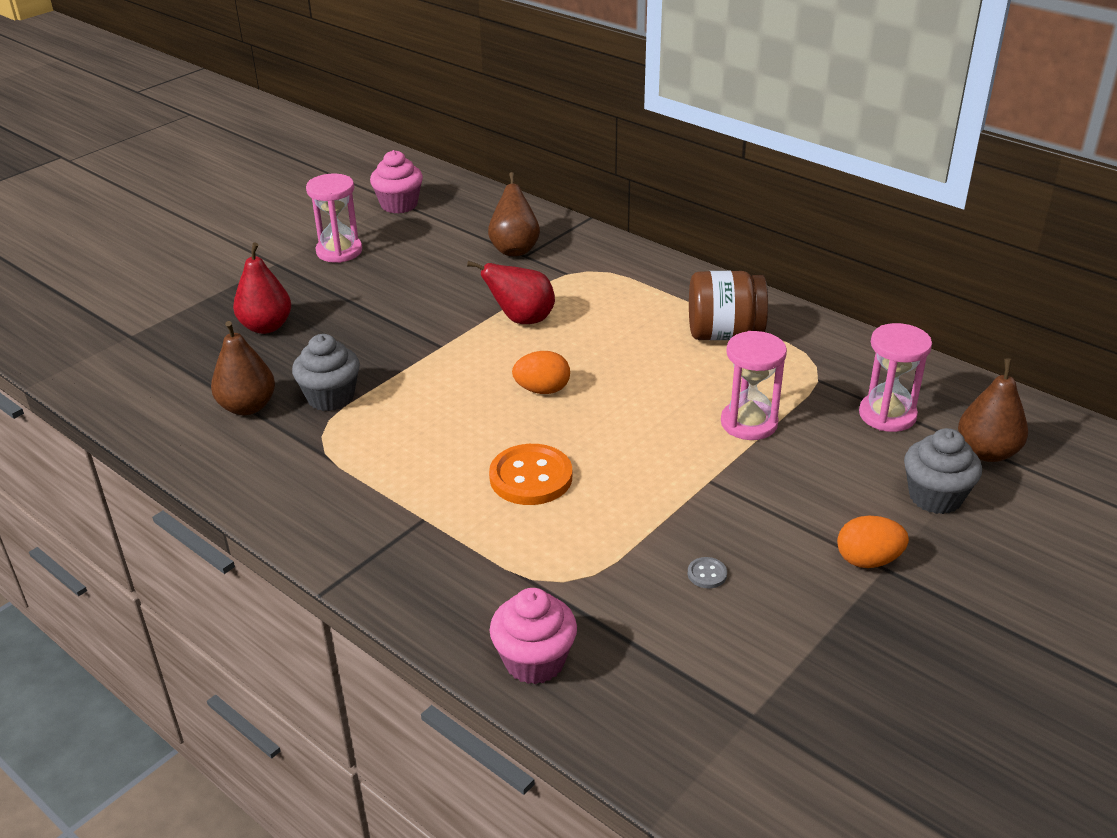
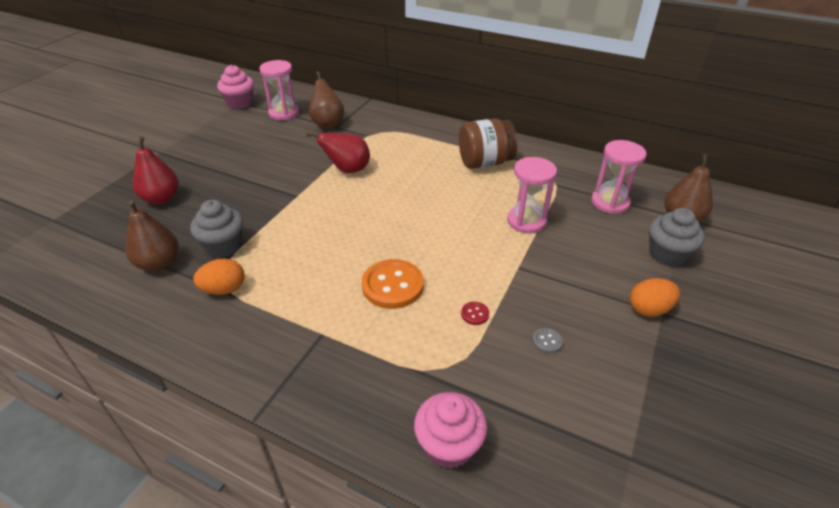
camera: 15 degrees left, 5 degrees up
pink hourglass [306,174,362,263] -> pink hourglass moved to [259,60,299,120]
orange egg [512,351,570,394] -> orange egg moved to [193,259,245,295]
none -> red button [461,302,489,325]

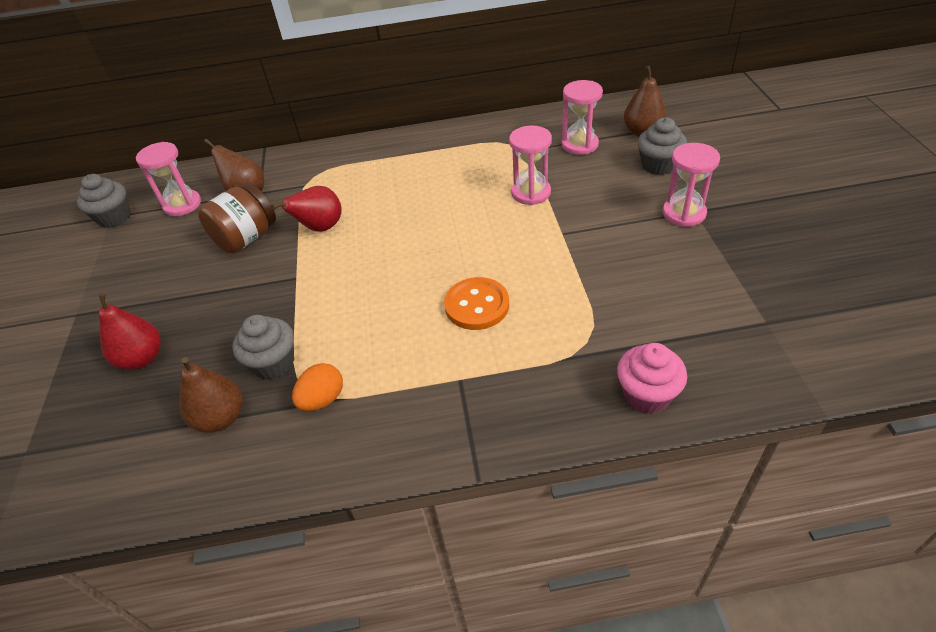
camera: 30 degrees left, 5 degrees up
pink cupcake [217,65,254,109] -> grey cupcake [77,174,131,228]
brown jar [459,119,517,169] -> brown jar moved to [198,183,276,254]
red button [461,302,489,325] -> none
grey button [533,328,563,353] -> none
orange egg [630,278,680,317] -> pink hourglass [663,143,720,227]

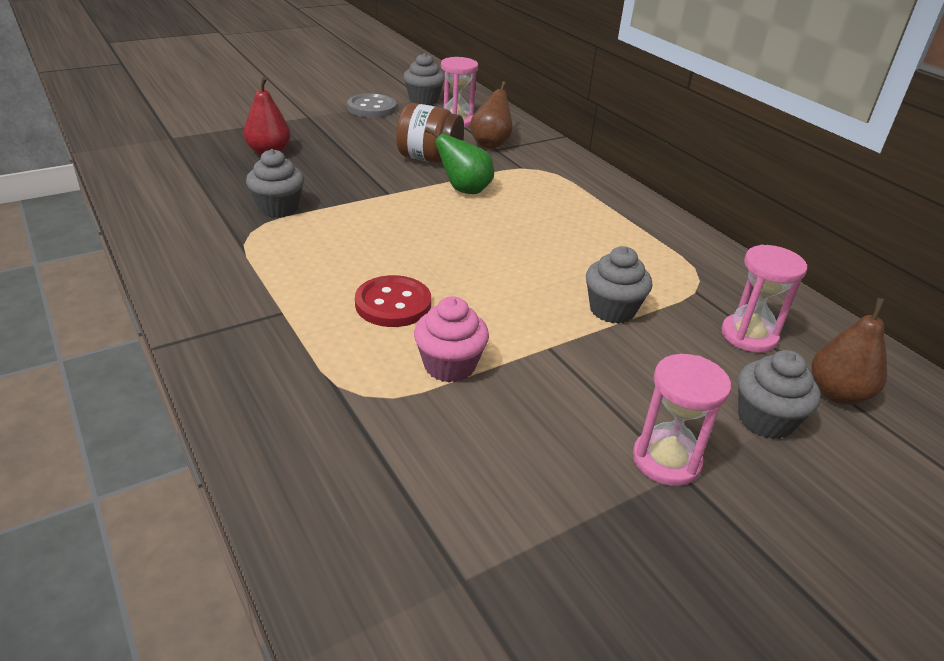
camera: 60 degrees right, 10 degrees down
brown pear [180,357,243,433] -> none
red pear [272,186,342,232] -> green pear [425,127,494,194]
orange egg [292,363,343,411] -> none
orange button [444,277,509,330] -> red button [355,275,431,327]
pink hourglass [509,126,552,205] -> grey cupcake [586,246,652,324]
pink cupcake [617,343,687,414] -> pink cupcake moved to [414,296,489,383]
none -> grey button [347,94,397,118]

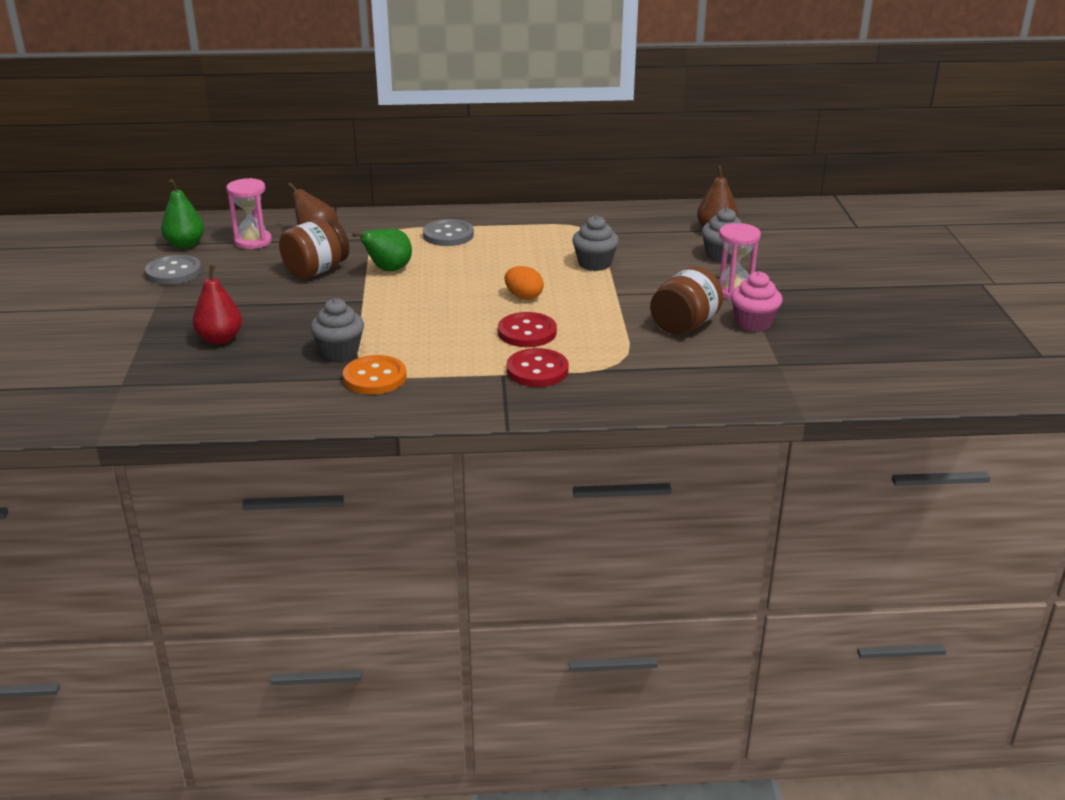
camera: 60 degrees left, 5 degrees down
grey cupcake [403,53,445,105] -> green pear [161,179,204,249]
pink cupcake [414,296,489,383] -> pink cupcake moved to [731,271,782,332]
pink hourglass [721,245,807,353] -> none
none -> orange button [343,355,406,394]
none -> grey button [423,219,474,246]
none -> orange egg [504,266,544,300]
none -> red button [506,348,569,387]
none -> brown jar [650,267,723,335]

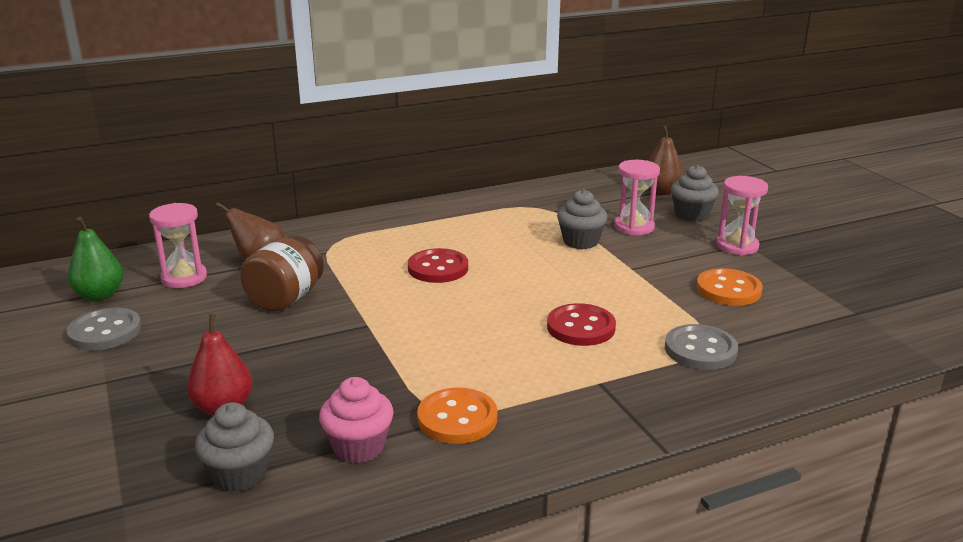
camera: 20 degrees left, 5 degrees down
grey cupcake [310,298,364,361] -> grey cupcake moved to [195,402,274,492]
green pear [352,229,412,271] -> none
grey button [423,219,474,246] -> grey button moved to [665,324,738,370]
orange egg [504,266,544,300] -> none
red button [506,348,569,387] -> red button moved to [408,248,468,283]
brown jar [650,267,723,335] -> orange button [697,268,763,306]
pink cupcake [731,271,782,332] -> pink cupcake moved to [319,377,394,463]
none -> pink hourglass [614,160,660,235]

